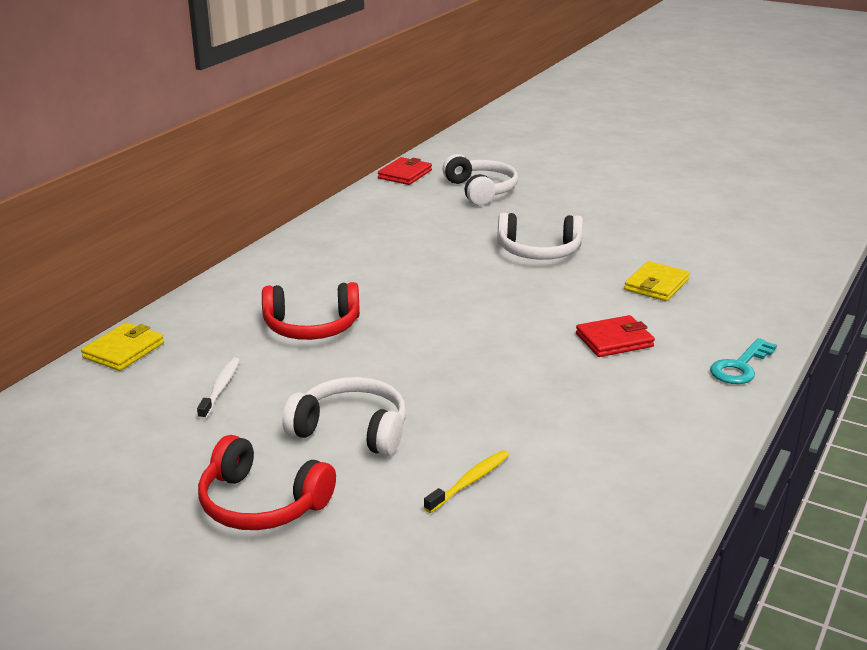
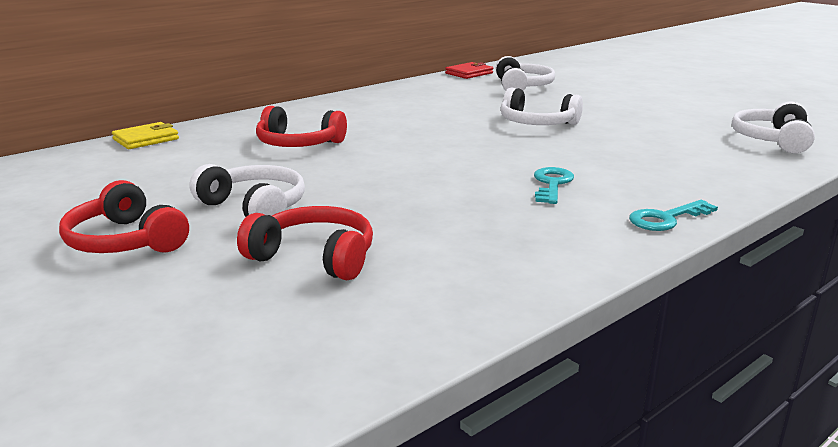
camera: 20 degrees right, 5 degrees down
white toothbrush [197,358,240,420] -> none
yellow toothbrush [424,450,509,513] -> red headphones [237,206,373,280]
red wallet [576,315,655,357] -> turquoise key [534,167,574,204]
yellow wallet [624,261,690,301] -> none
none -> white headphones [732,102,815,153]

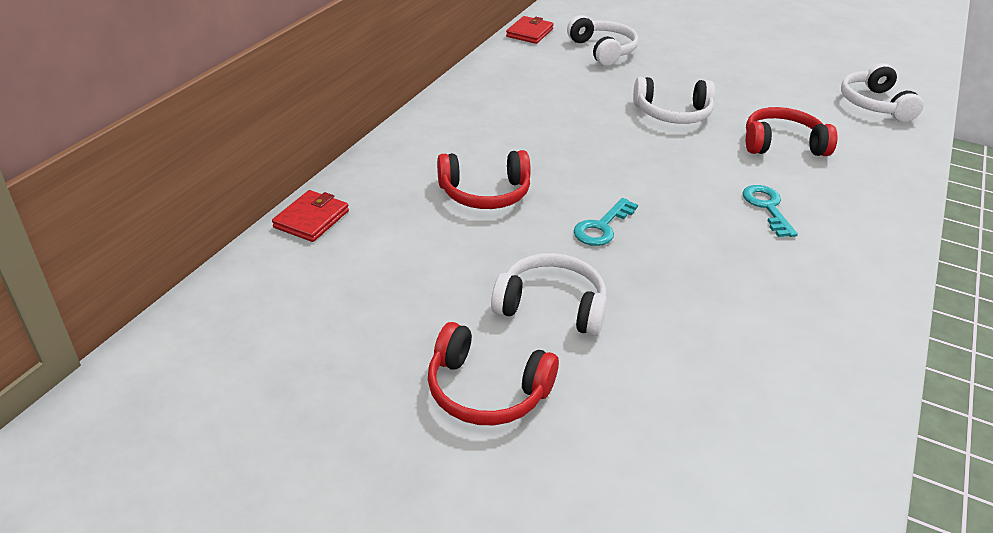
camera: 25 degrees left, 15 degrees up
yellow wallet [112,122,179,149] -> red wallet [272,190,349,242]
red headphones [237,206,373,280] -> red headphones moved to [746,107,838,156]
turquoise key [629,200,718,231] -> turquoise key moved to [574,198,638,246]

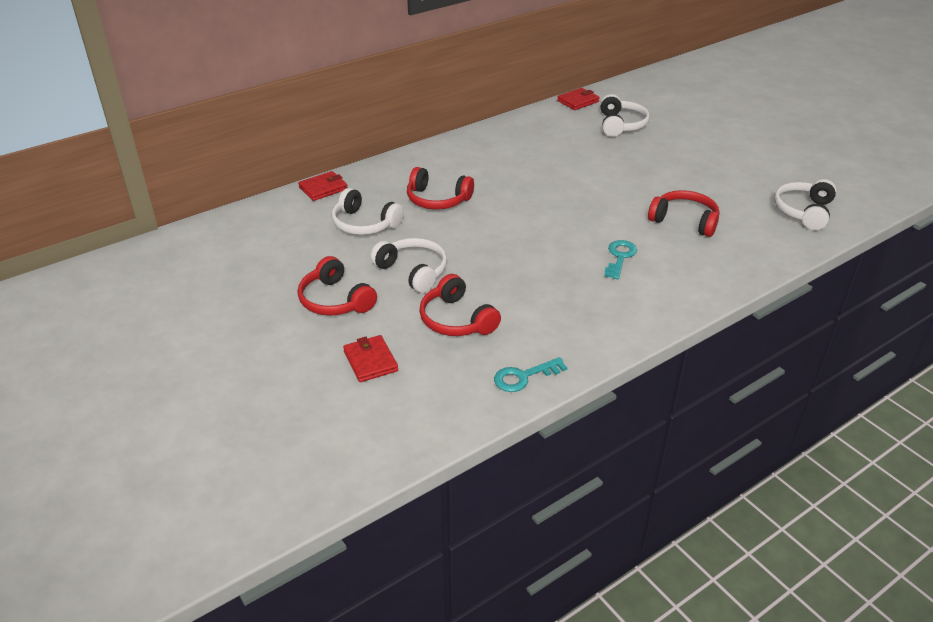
camera: 30 degrees right, 0 degrees up
turquoise key [574,198,638,246] -> turquoise key moved to [494,357,567,392]
white headphones [633,77,715,124] -> white headphones moved to [332,188,404,235]
none -> red wallet [343,335,398,382]
none -> red headphones [419,274,501,336]

